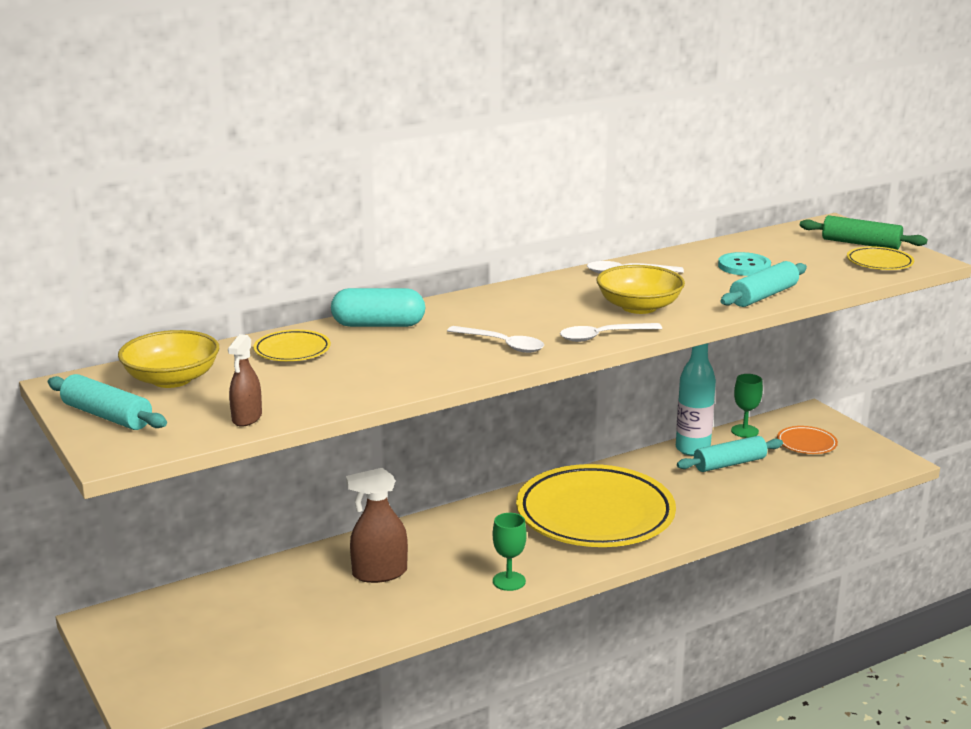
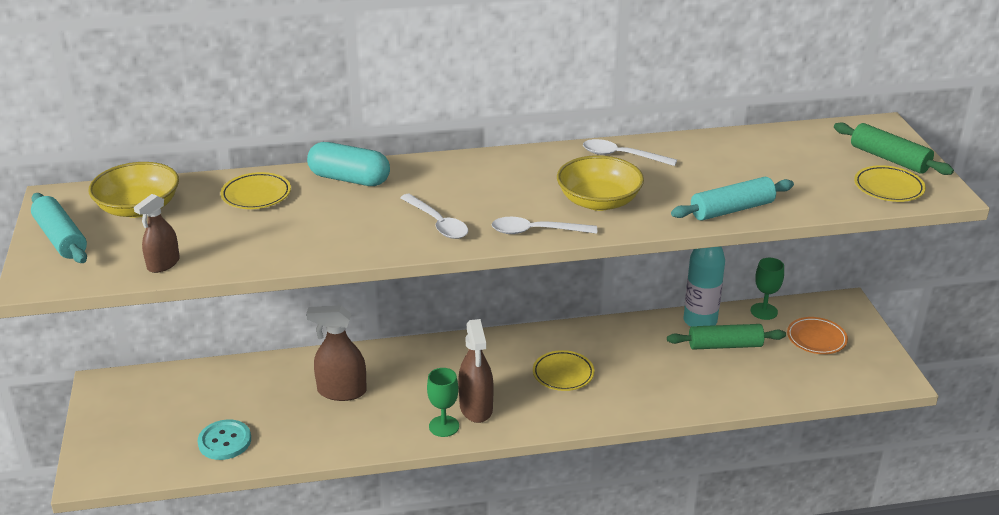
camera: 20 degrees right, 10 degrees up
yellow plate [516,464,676,547] -> yellow plate [533,350,594,391], size x0.41
turquoise rolling pin [677,436,783,472] -> green rolling pin [667,324,786,349]
turquoise button [718,252,771,276] -> turquoise button moved to [198,419,251,460]
none -> brown spray bottle [458,319,494,423]

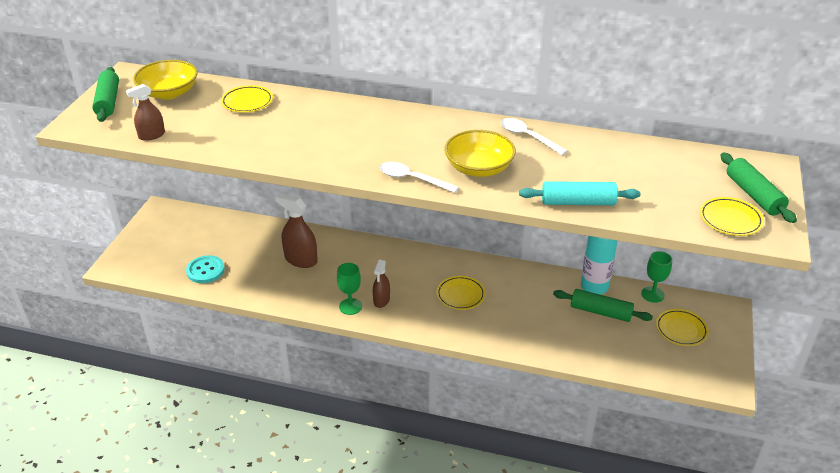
camera: 25 degrees right, 5 degrees up
turquoise rolling pin [31,193,87,263] -> green rolling pin [92,67,119,122]
turquoise capsule [307,142,390,186] -> none
white spoon [400,194,468,239] -> none
brown spray bottle [458,319,494,423] -> brown spray bottle [373,260,390,308], size x0.63
orange plate [787,317,848,354] -> yellow plate [656,309,708,346]

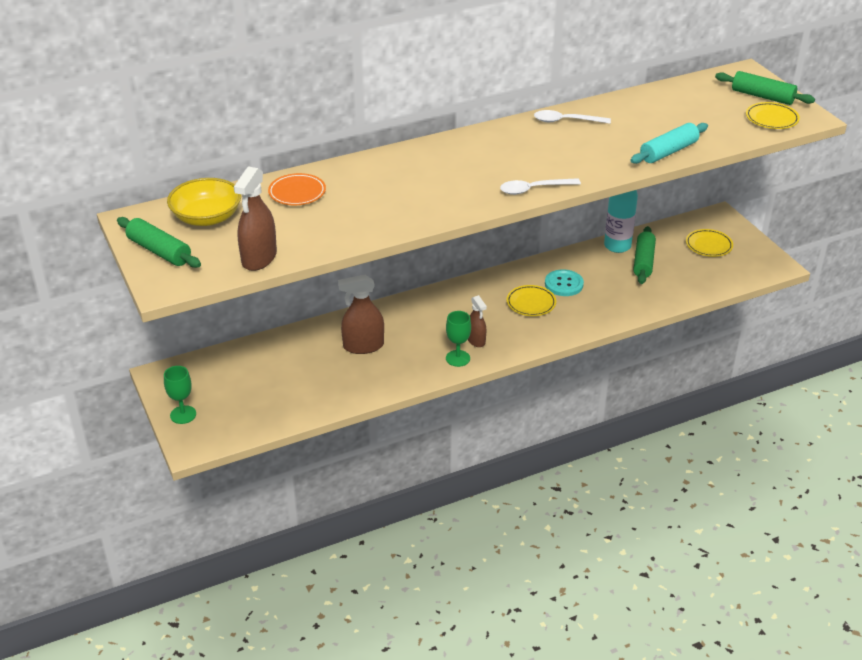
camera: 40 degrees left, 0 degrees up
brown spray bottle [126,84,165,141] -> brown spray bottle [234,166,277,271], size x1.59
turquoise button [186,255,225,283] -> turquoise button moved to [545,269,584,296]
yellow plate [221,85,273,113] -> orange plate [268,173,326,205]
yellow bowl [444,130,516,177] -> none
green rolling pin [553,289,653,322] -> green rolling pin turned 60 degrees counterclockwise [633,226,656,284]
green goblet [641,251,672,303] -> green goblet moved to [164,366,196,424]

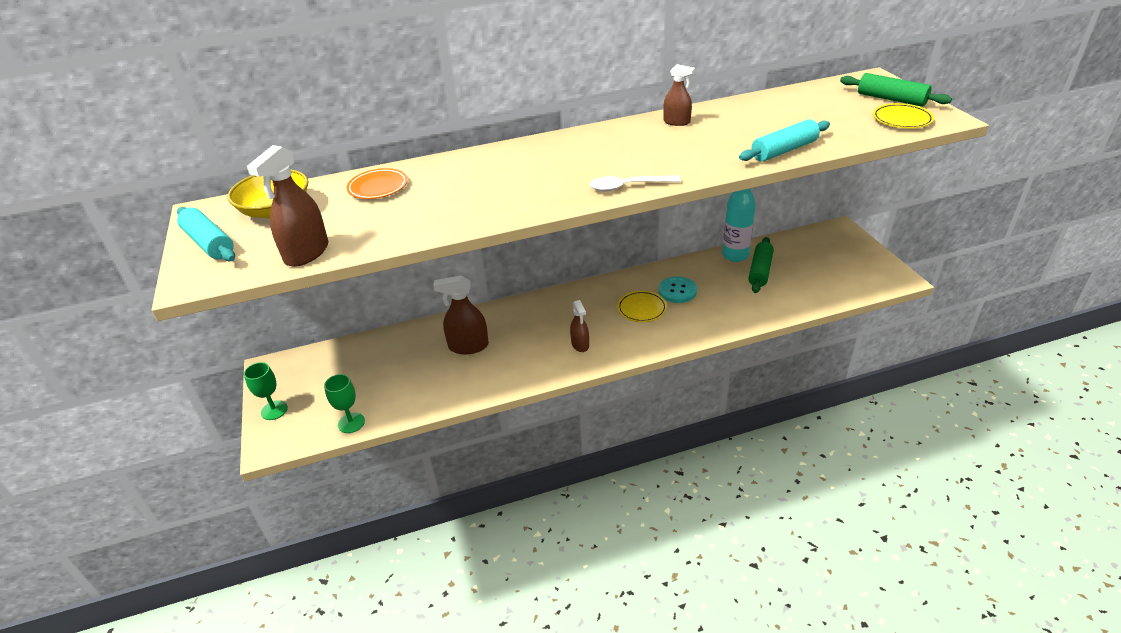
camera: 10 degrees right, 0 degrees up
green rolling pin [117,217,201,268] -> turquoise rolling pin [177,207,235,261]
green goblet [446,311,471,367] -> green goblet moved to [324,374,365,433]
white spoon [534,110,611,124] -> brown spray bottle [663,64,695,126]
yellow plate [686,229,733,257] -> none

